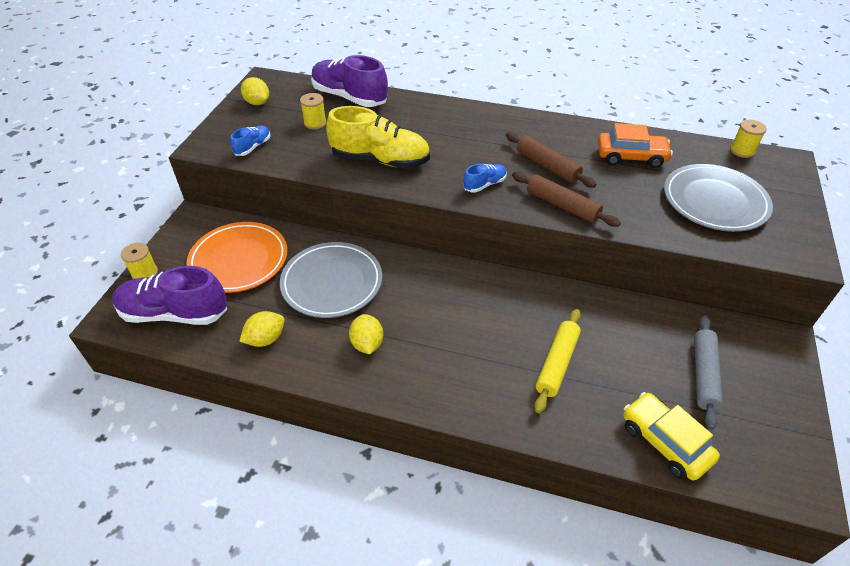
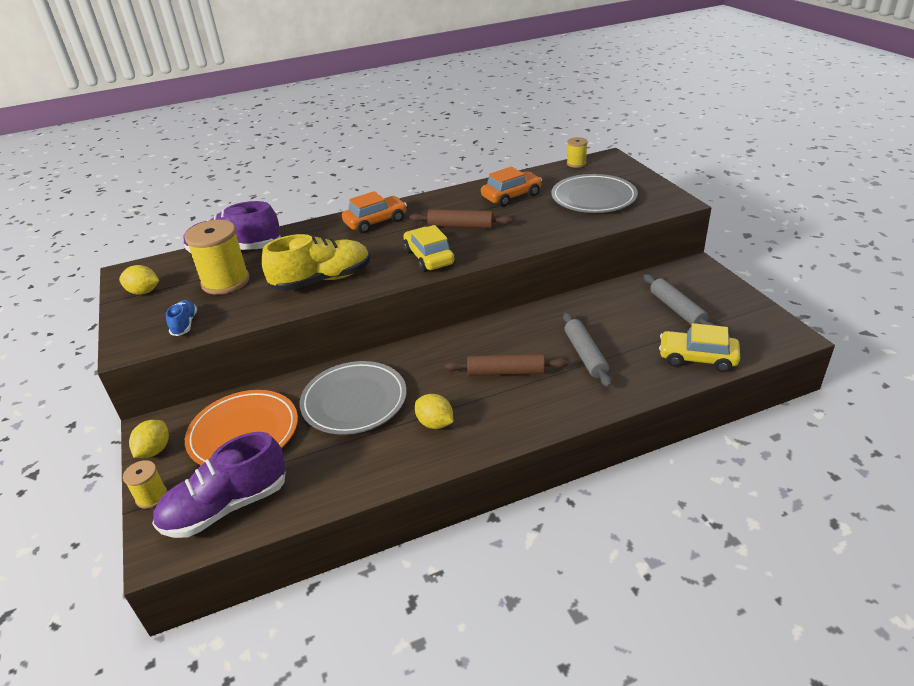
camera: 35 degrees left, 10 degrees down
yellow lemon [239,311,284,347] -> yellow lemon moved to [129,420,169,458]
yellow spool [300,93,327,129] -> yellow spool [184,220,250,295], size x1.95
blue shoe [463,164,507,193] -> yellow car [403,225,455,272]
brown rolling pin [512,172,621,227] -> brown rolling pin moved to [445,354,568,376]
yellow rolling pin [534,309,581,413] -> grey rolling pin [563,313,612,388]
none -> orange car [342,191,407,233]

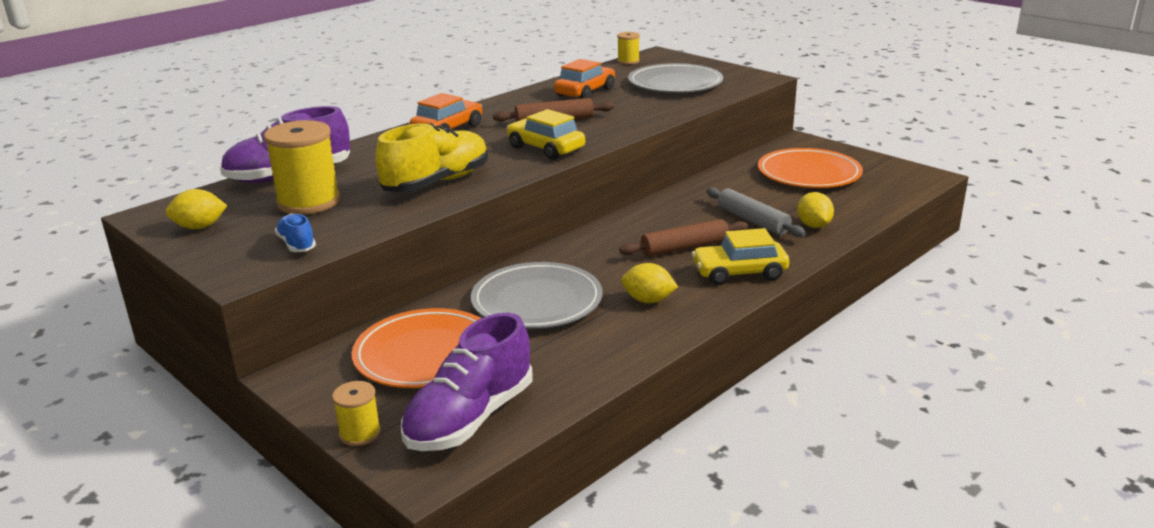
camera: 25 degrees left, 10 degrees down
yellow lemon [129,420,169,458] -> yellow lemon moved to [797,192,834,228]
grey rolling pin [643,274,715,326] -> orange plate [758,148,863,188]
yellow car [659,323,740,372] -> yellow car moved to [692,228,789,285]

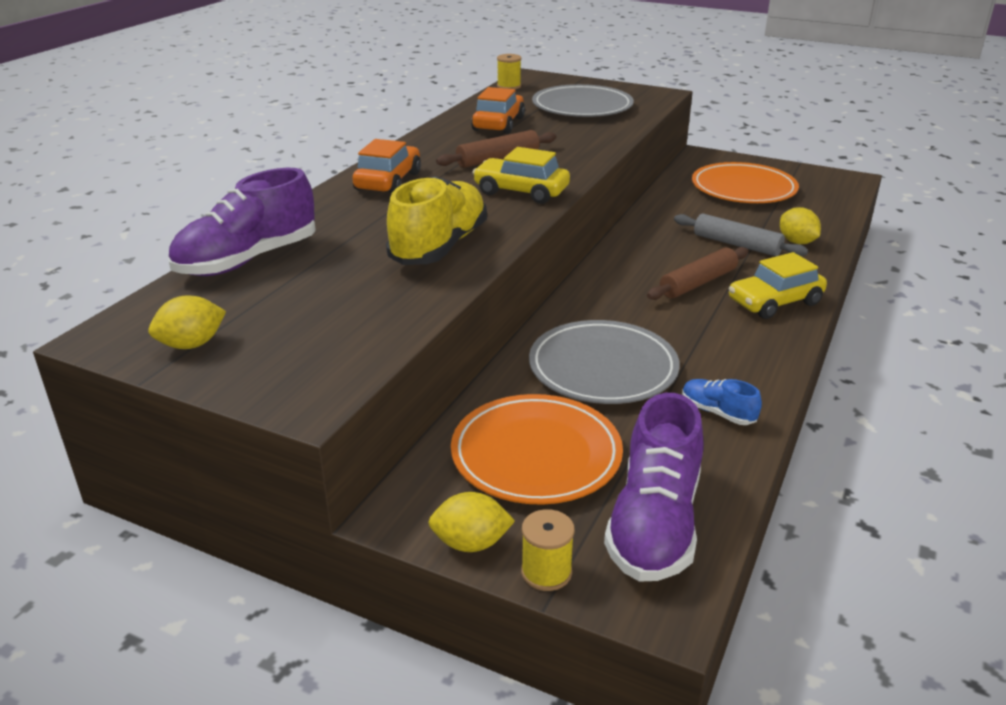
camera: 20 degrees left, 5 degrees up
yellow spool [264,120,340,214] -> none
blue shoe [275,214,316,252] -> blue shoe moved to [682,379,762,425]
yellow lemon [621,263,678,303] -> yellow lemon moved to [428,492,515,552]

